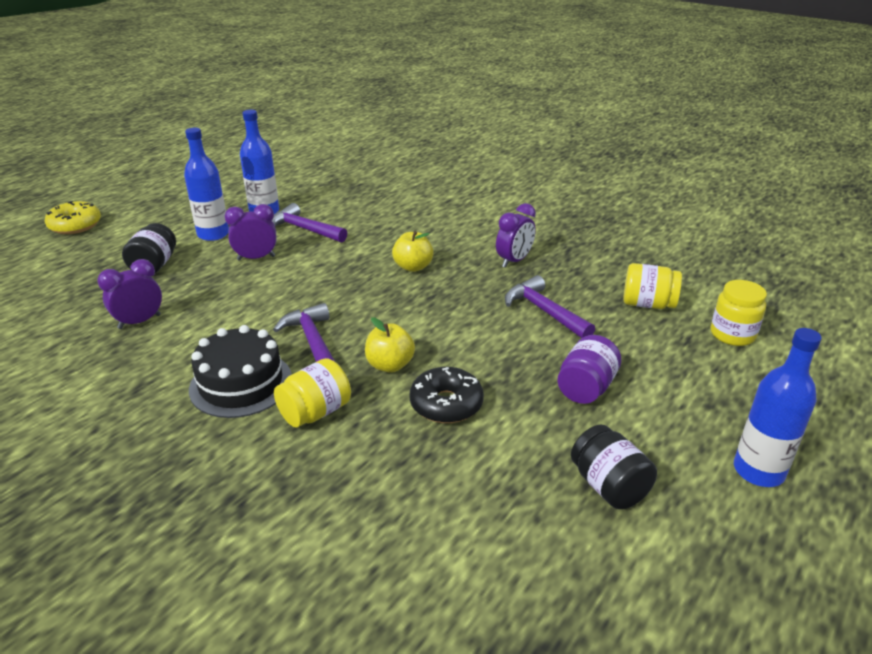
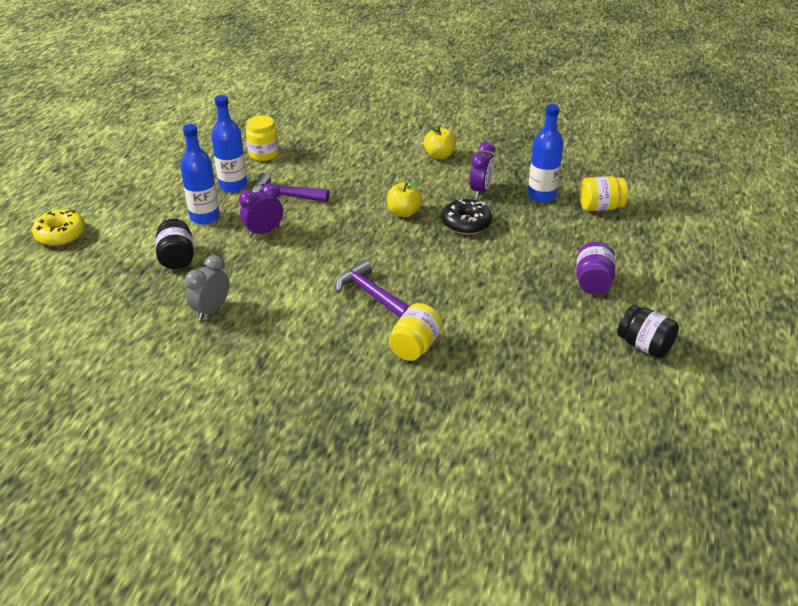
camera: 20 degrees left, 5 degrees up
purple clock [97,259,162,329] -> grey clock [185,255,230,320]
black cake [189,325,292,418] -> none
yellow apple [365,317,415,373] -> yellow apple moved to [424,125,456,159]
black donut [410,367,484,423] -> black donut moved to [442,199,492,235]
purple hammer [505,275,595,338] -> none
yellow jar [711,280,767,346] -> yellow jar moved to [246,115,279,161]
blue bottle [734,328,822,487] -> blue bottle moved to [528,104,564,202]

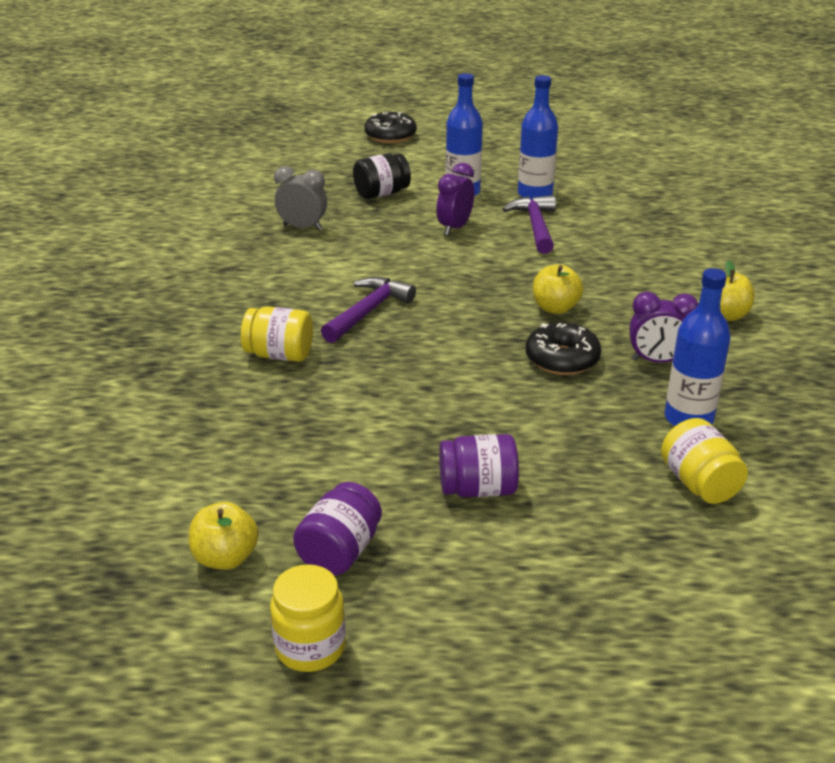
camera: 75 degrees right, 5 degrees down
yellow donut [32,209,86,246] -> black donut [365,112,417,143]
purple clock [239,183,283,237] -> purple clock turned 105 degrees counterclockwise [436,163,474,236]
yellow jar [246,115,279,161] -> yellow jar moved to [270,564,346,672]
black jar [617,305,679,358] -> purple jar [293,482,382,575]
none -> yellow apple [189,502,259,570]

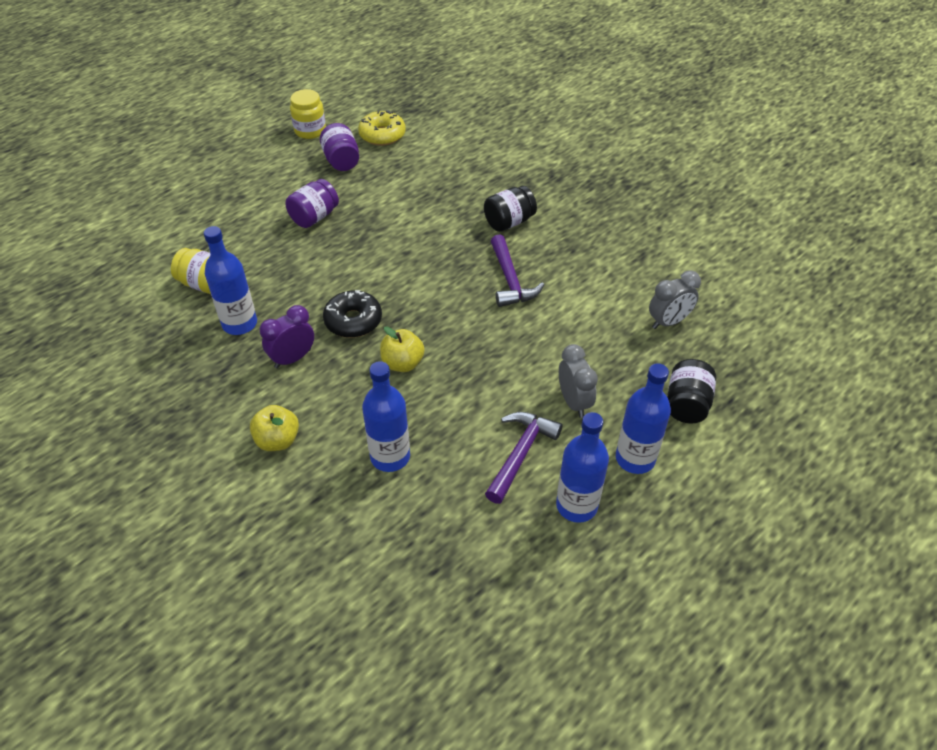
camera: 135 degrees right, 15 degrees up
yellow apple [189,502,259,570] -> yellow donut [358,111,406,146]
yellow jar [241,306,313,362] -> black jar [484,186,537,232]
black donut [365,112,417,143] -> none
purple clock [436,163,474,236] -> grey clock [559,344,598,418]
purple hammer [502,195,556,254] -> purple hammer turned 105 degrees counterclockwise [485,412,563,504]
none -> blue bottle [362,361,410,472]

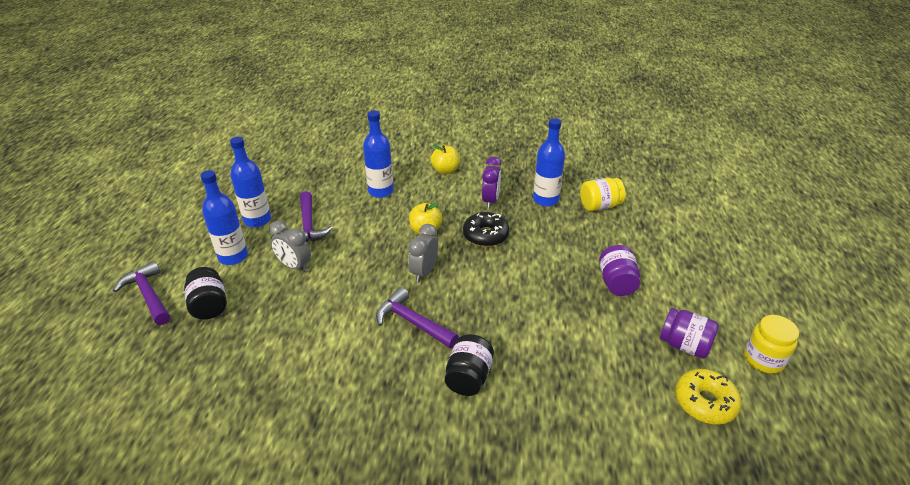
camera: 140 degrees right, 10 degrees down
grey clock [649,270,701,329] -> grey clock moved to [408,224,438,283]
none -> purple hammer [113,261,170,325]

